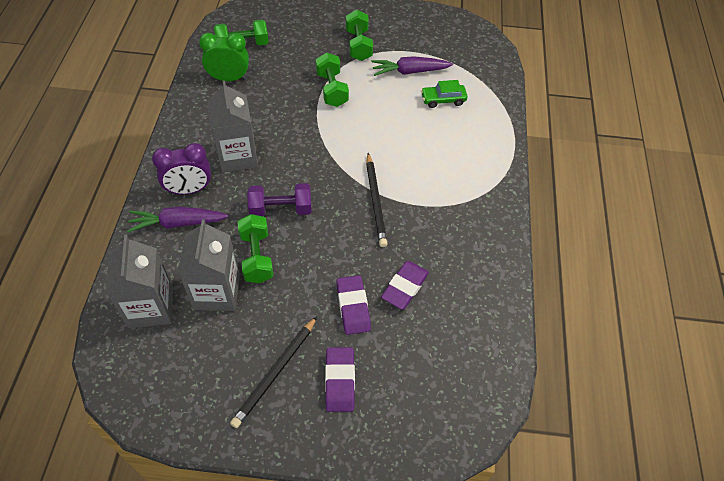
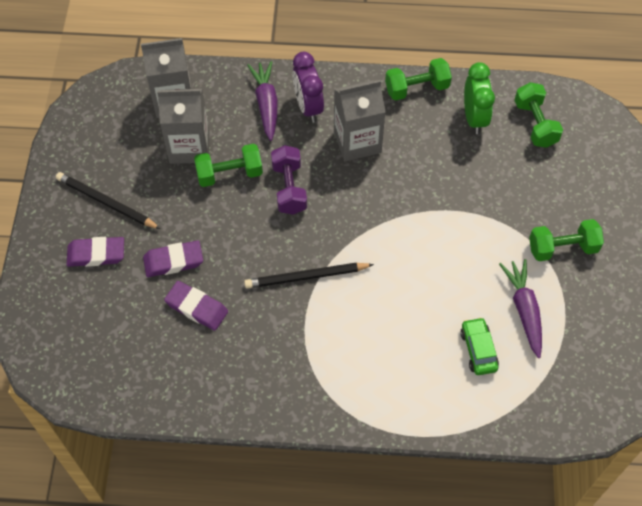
camera: 90 degrees right, 5 degrees up
green dumbbell [315,53,349,107] -> green dumbbell moved to [385,58,452,101]

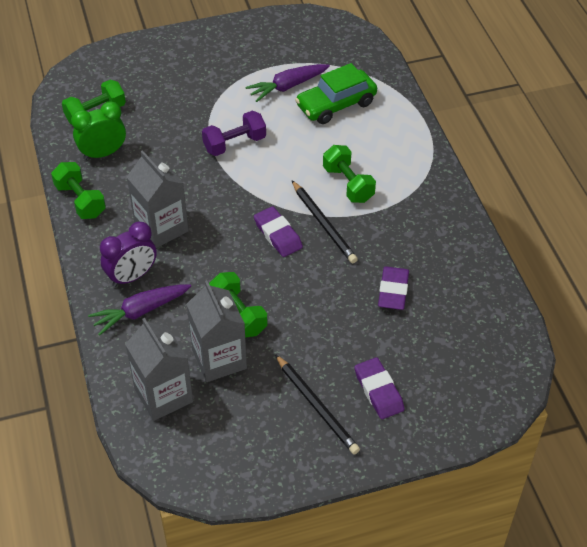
camera: 110 degrees left, 10 degrees down
black pencil [56,172,161,229] -> black pencil turned 45 degrees counterclockwise [275,354,360,454]
purple eraser [143,241,203,277] -> purple eraser moved to [254,206,303,257]
purple dumbbell [271,145,307,215] -> purple dumbbell moved to [202,110,266,156]
green car [460,317,499,375] -> green car [295,63,377,124], size x1.65
green dumbbell [529,219,604,261] -> green dumbbell moved to [323,145,376,203]

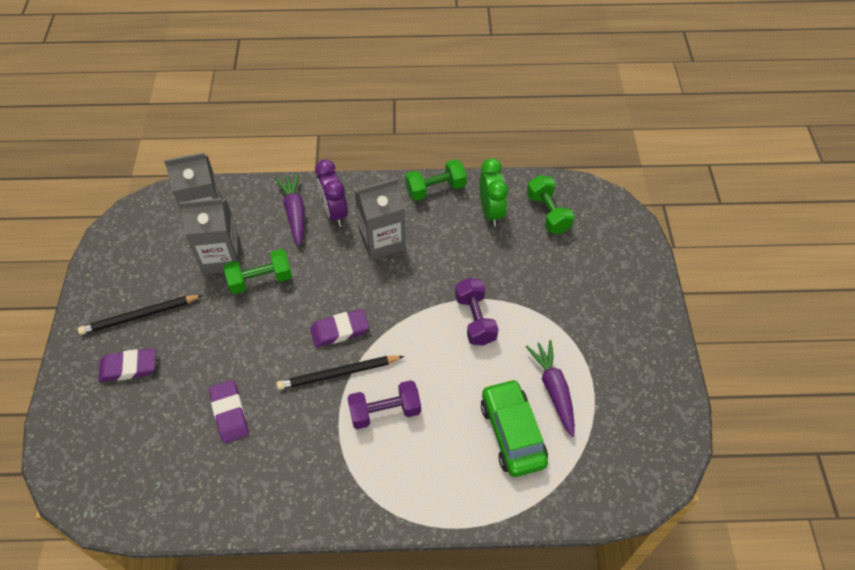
camera: 105 degrees right, 5 degrees up
green dumbbell [323,145,376,203] -> purple dumbbell [347,380,421,429]
purple eraser [378,266,409,310] -> purple eraser turned 45 degrees clockwise [209,380,249,443]

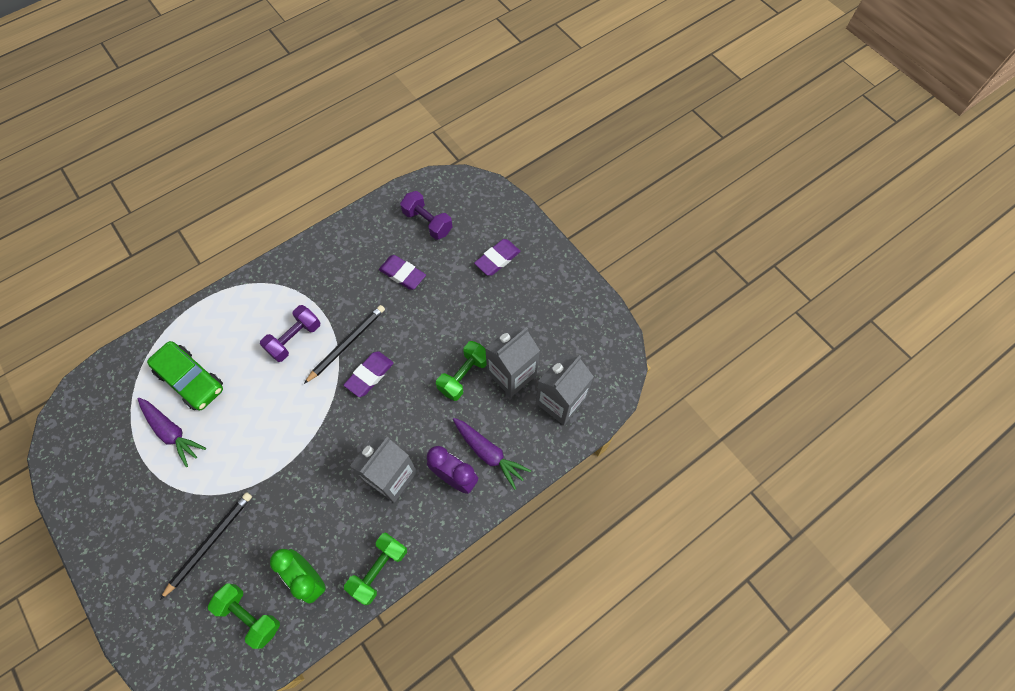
camera: 145 degrees right, 10 degrees up
black pencil [78,295,203,335] -> black pencil moved to [160,492,252,600]
purple dumbbell [455,278,498,346] -> purple dumbbell moved to [400,191,452,240]

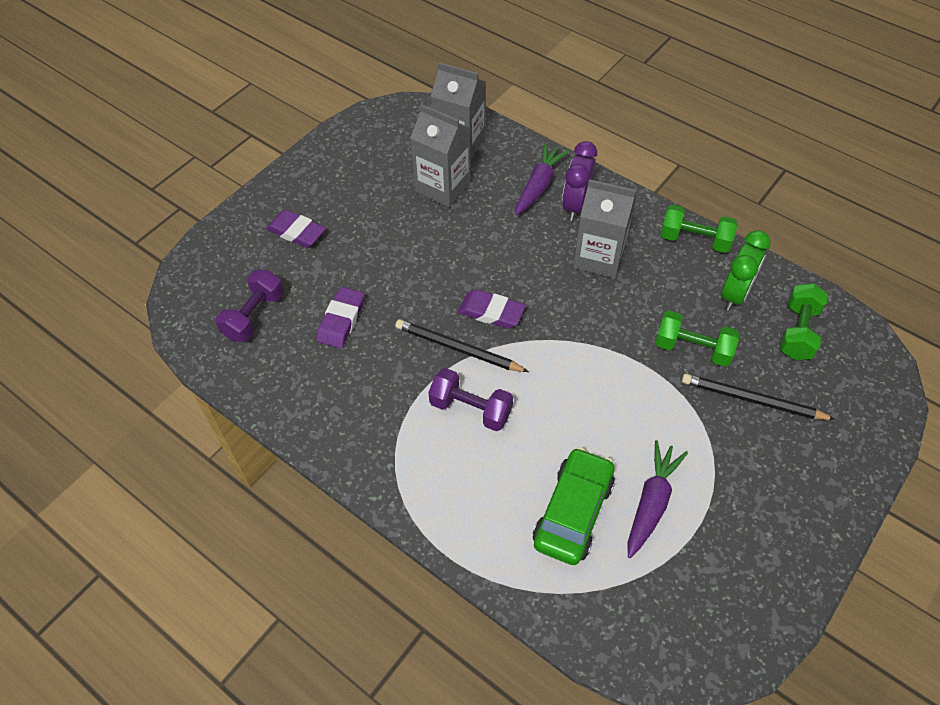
camera: 105 degrees left, 10 degrees down
green dumbbell [436,341,487,401] -> green dumbbell moved to [655,310,740,367]

